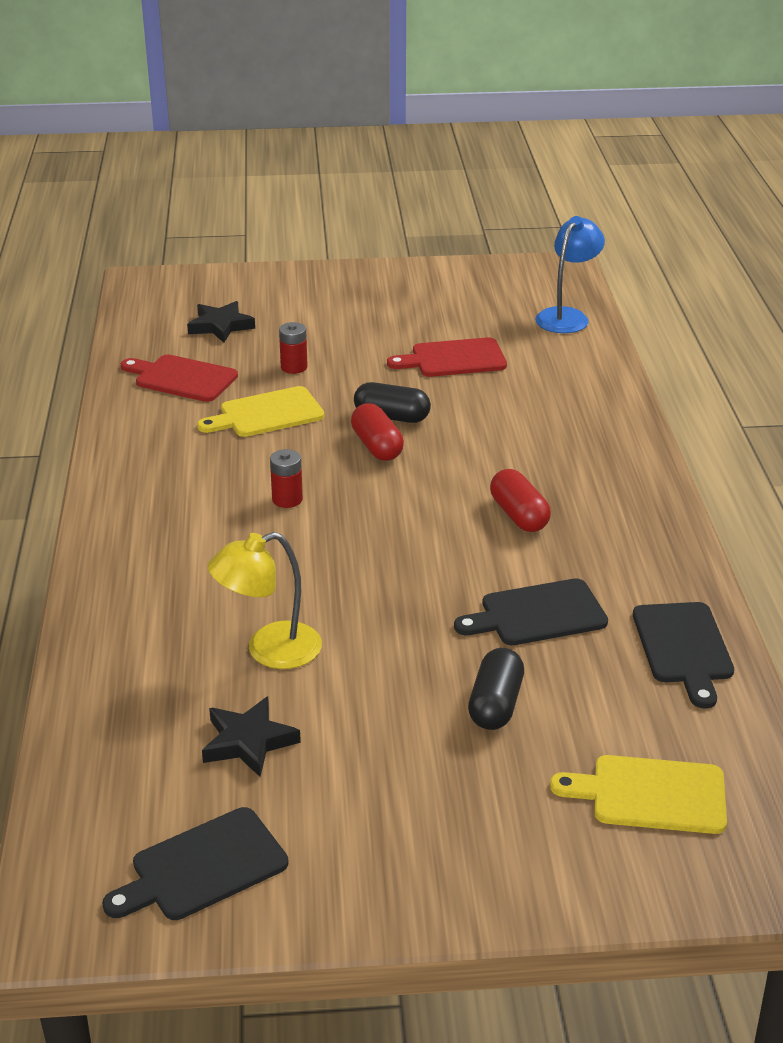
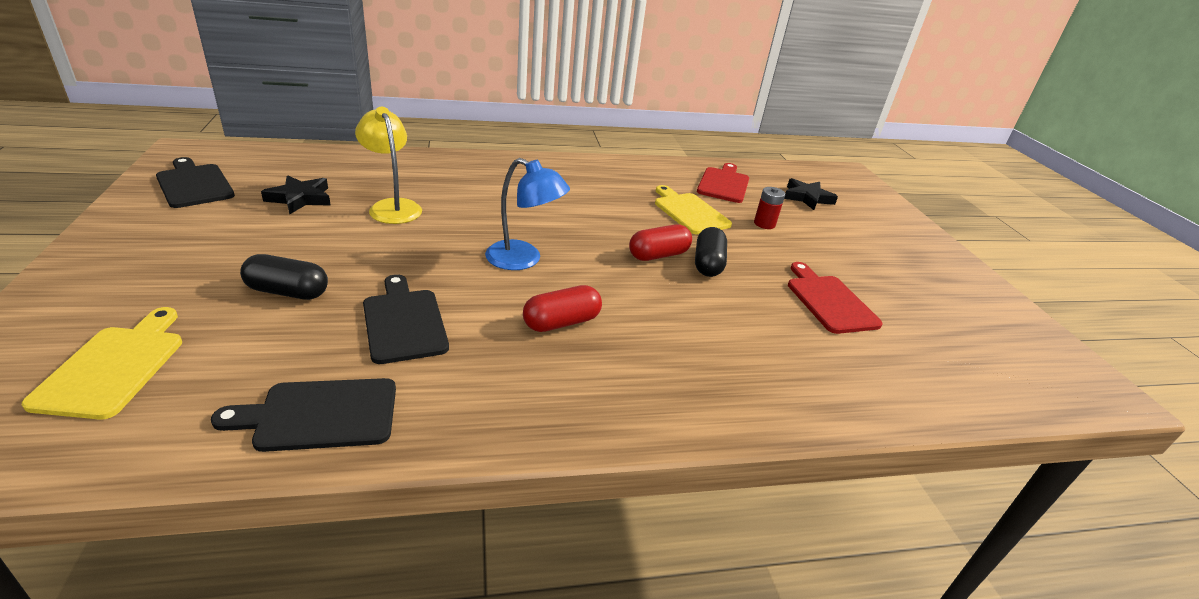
camera: 80 degrees right, 0 degrees up
red battery [270,449,303,508] -> none
blue lamp [535,216,605,333] -> blue lamp moved to [485,158,570,270]

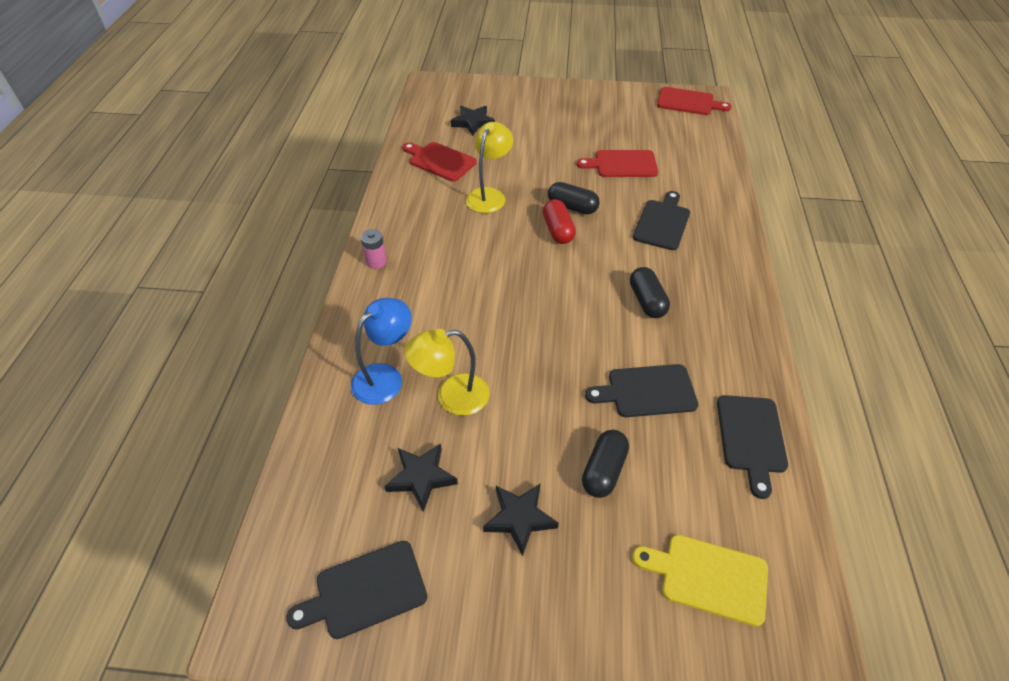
camera: 70 degrees left, 15 degrees up
blue lamp [485,158,570,270] -> blue lamp moved to [351,298,412,405]
red capsule [523,285,602,332] -> black capsule [630,267,670,318]
yellow cutting board [655,185,732,234] -> yellow lamp [466,122,513,213]
red battery [754,187,785,229] -> none
none -> pink battery [361,229,387,269]
none -> black star [483,484,559,556]
none -> black cutting board [633,191,690,250]
none -> red cutting board [657,87,731,115]

